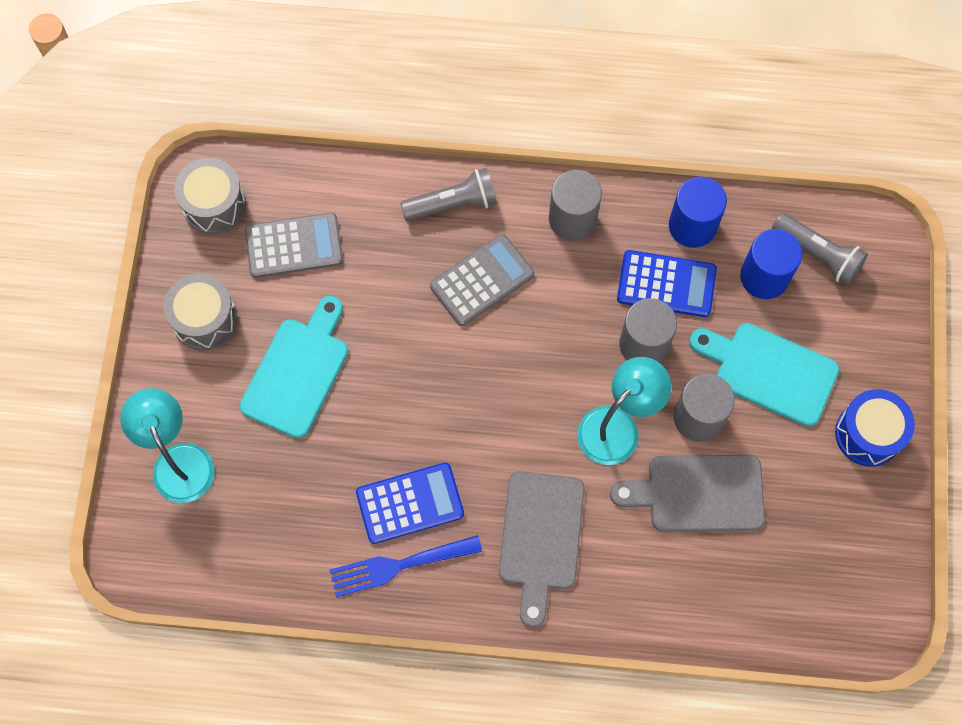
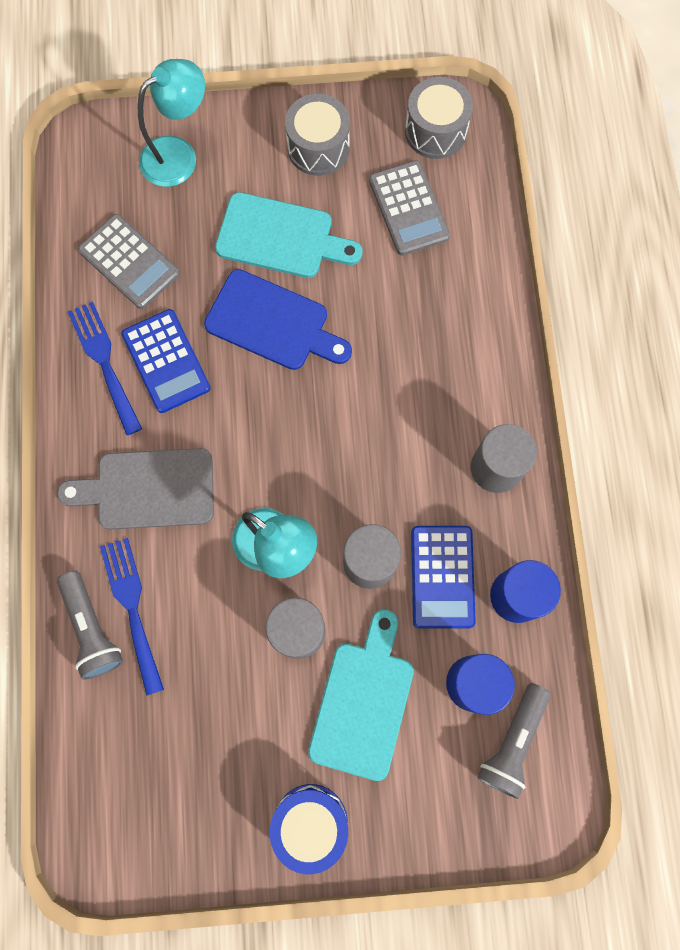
camera: 80 degrees right, 5 degrees up
grey flashlight [400,168,497,221] -> grey flashlight moved to [57,570,123,680]
grey calculator [430,234,535,326] -> grey calculator moved to [78,214,180,309]
grey cutting board [610,455,765,532] -> none
none -> blue fork [100,538,164,696]
none -> blue cutting board [204,269,352,370]

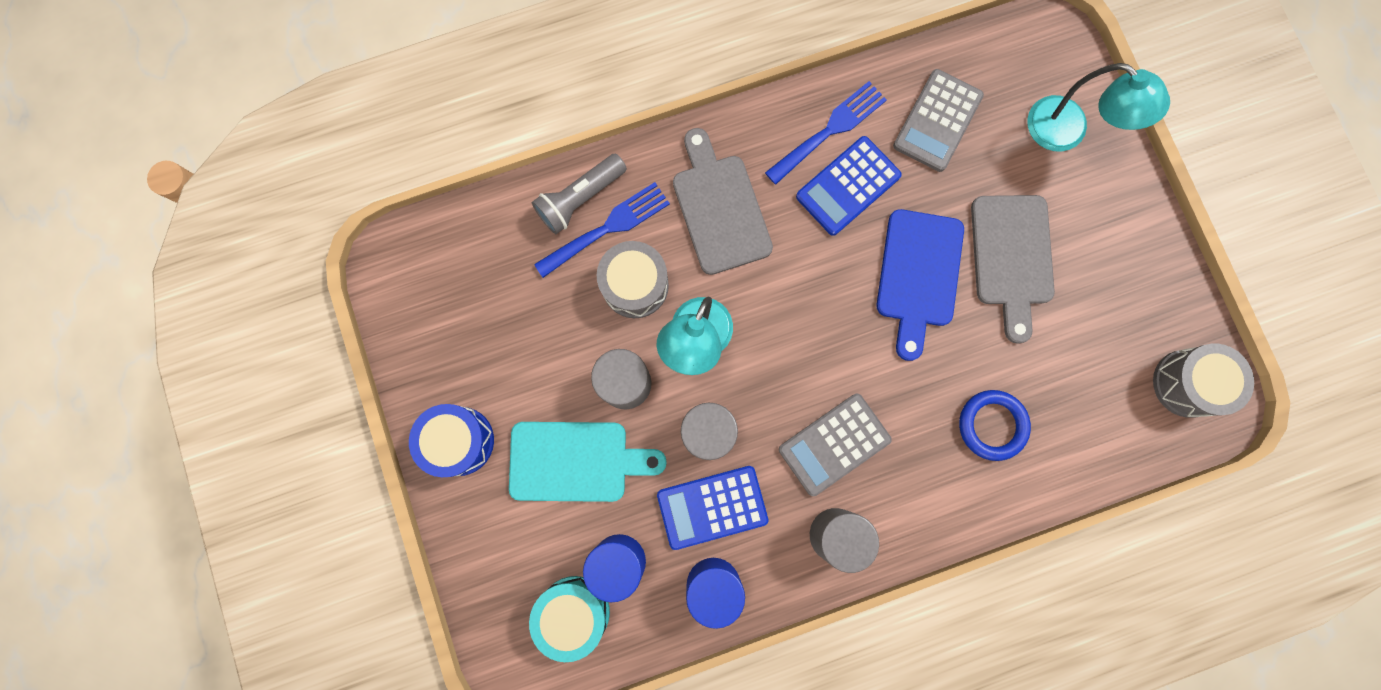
camera: 75 degrees right, 5 degrees up
turquoise cutting board [215,192,363,278] -> grey cutting board [971,195,1055,344]
grey drum [285,94,350,176] -> grey drum moved to [597,241,669,318]
grey calculator [369,160,450,256] -> grey calculator moved to [779,394,892,496]
grey flashlight [477,683,551,799] -> turquoise drum [529,576,610,662]
none -> blue ring [959,390,1031,461]

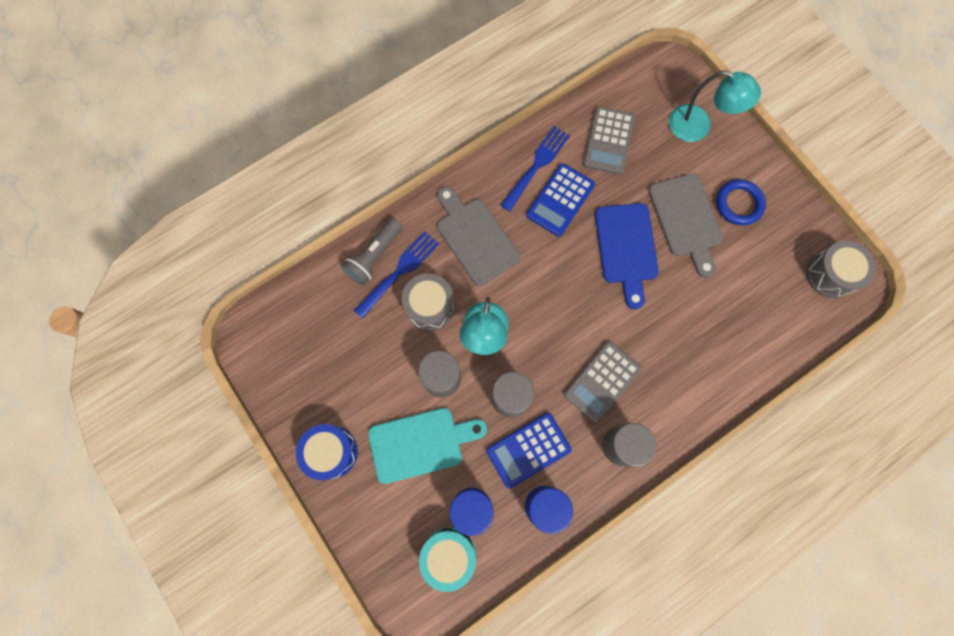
camera: 15 degrees left, 5 degrees down
blue ring [959,390,1031,461] -> blue ring moved to [716,179,766,225]

